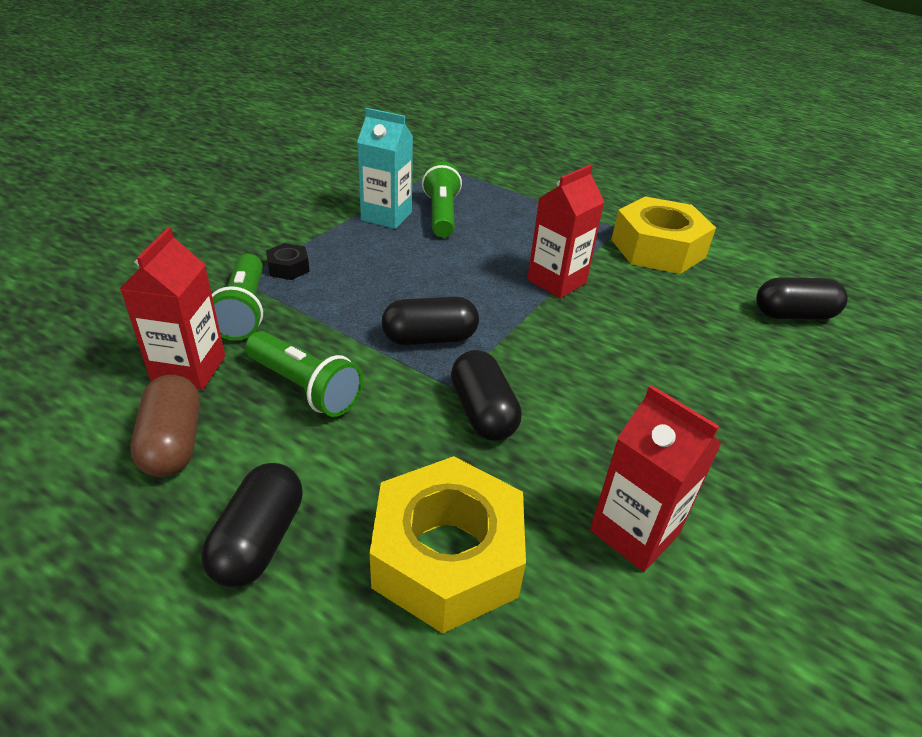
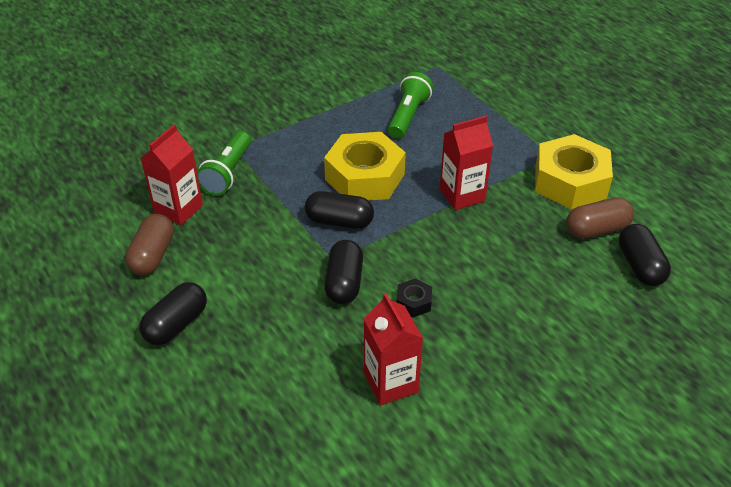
camera: 25 degrees right, 5 degrees up
green flashlight [245,331,363,417] -> none
black nut [266,243,310,280] -> black nut moved to [397,278,432,317]
turquoise carton [357,108,413,229] -> none
yellow nut [370,456,526,633] -> yellow nut moved to [324,132,406,201]
black capsule [756,277,848,320] -> black capsule turned 60 degrees clockwise [619,224,671,286]
none -> brown capsule [566,197,634,239]

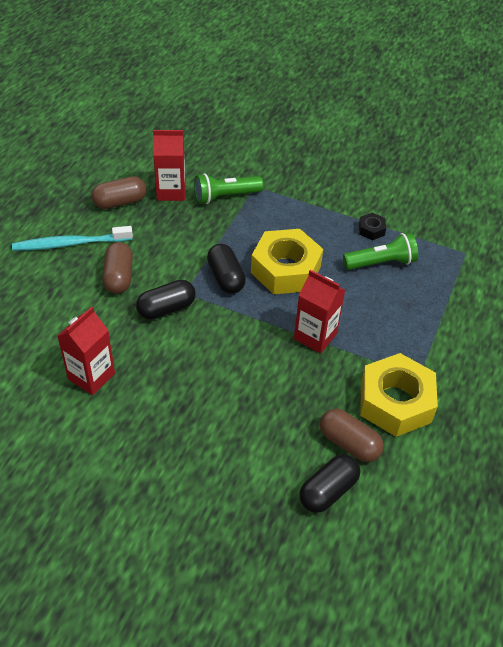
camera: 55 degrees right, 5 degrees up
black capsule [139,282,207,345] -> turquoise toothbrush [12,226,133,251]
black nut [397,278,432,317] -> black nut moved to [359,213,386,240]
none -> brown capsule [102,242,133,294]

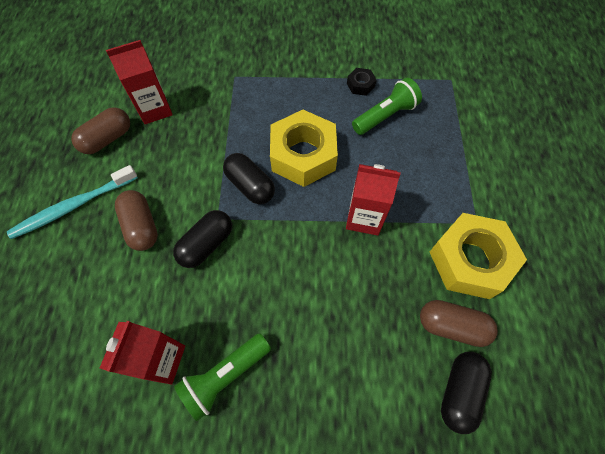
camera: 20 degrees left, 15 degrees up
green flashlight [194,173,264,204] -> green flashlight moved to [174,333,271,421]

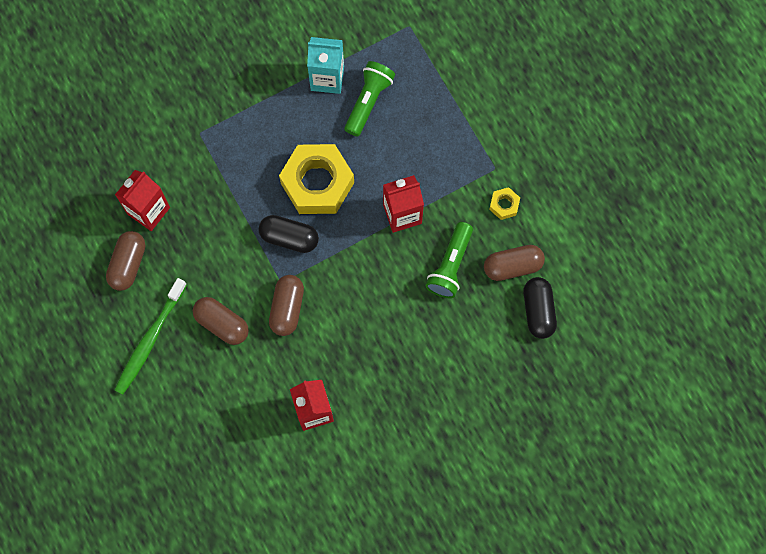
camera: 30 degrees left, 10 degrees up
turquoise toothbrush [7,165,138,239] -> green toothbrush [115,278,187,395]
black capsule [173,210,232,268] -> brown capsule [269,275,304,336]
green flashlight [174,333,271,421] -> green flashlight moved to [425,222,473,298]
black nut [347,68,377,96] -> turquoise carton [307,37,344,94]
yellow nut [430,213,527,299] -> yellow nut [489,187,520,220], size x0.43

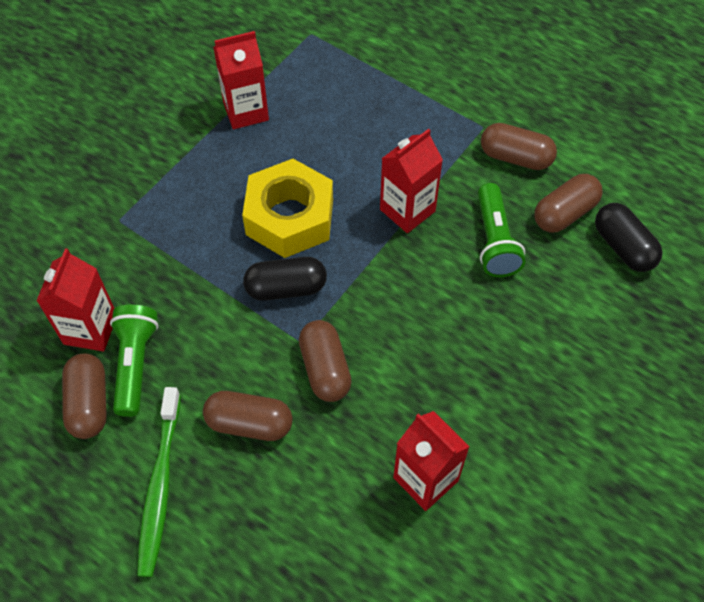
camera: 25 degrees left, 15 degrees down
turquoise carton [307,37,344,94] -> red carton [213,31,269,129]
green flashlight [344,61,395,137] -> green flashlight moved to [110,305,159,417]
yellow nut [489,187,520,220] -> brown capsule [481,123,557,170]

